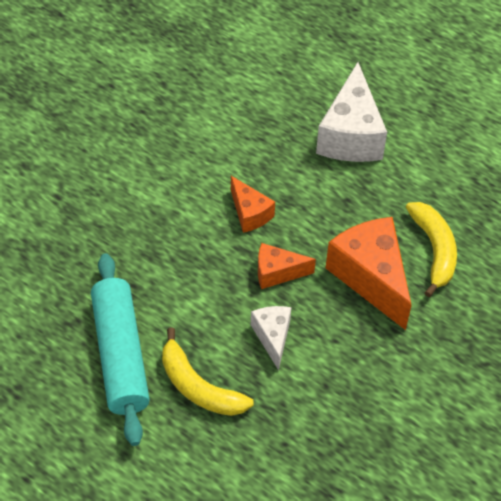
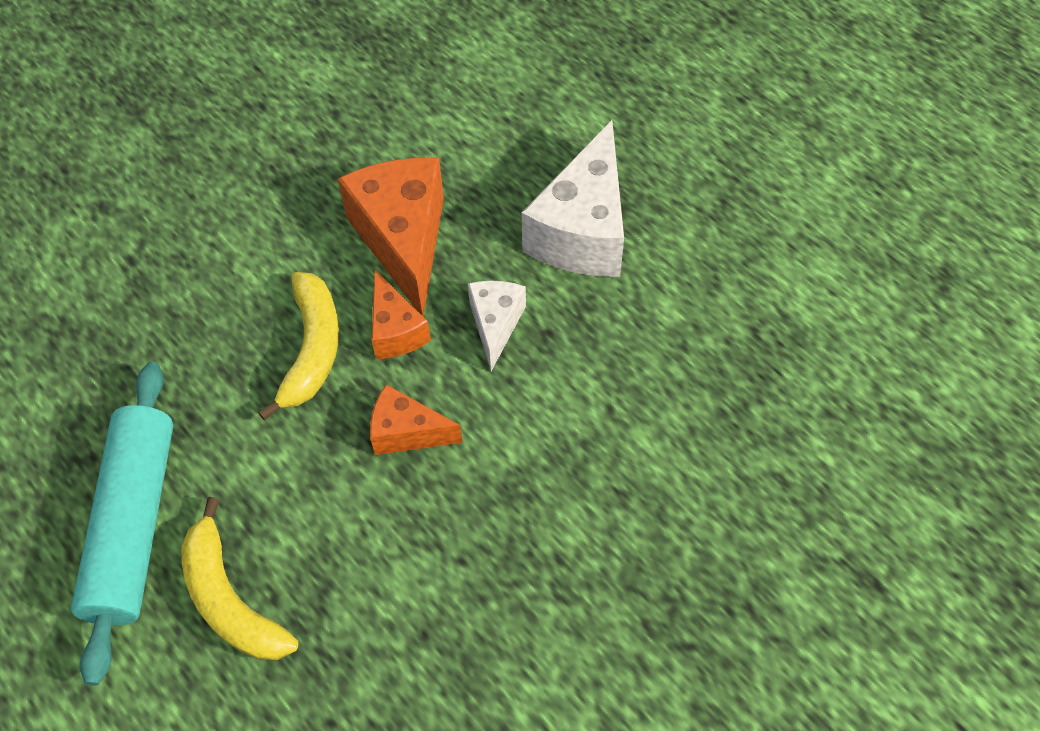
camera: 15 degrees right, 5 degrees up
white cheese [251,306,291,370] -> white cheese moved to [468,281,526,371]
orange cheese [326,217,412,330] -> orange cheese moved to [338,158,444,316]
yellow banana [406,202,457,297] -> yellow banana moved to [258,272,339,420]

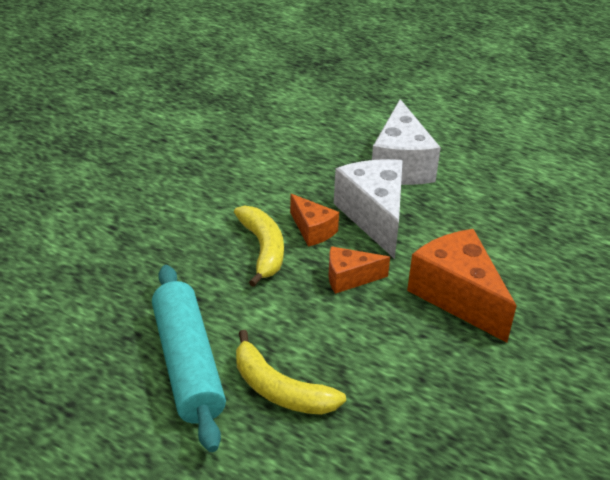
camera: 20 degrees left, 20 degrees down
orange cheese [338,158,444,316] -> orange cheese moved to [407,229,516,343]
white cheese [468,281,526,371] -> white cheese [334,159,403,259], size x1.84

